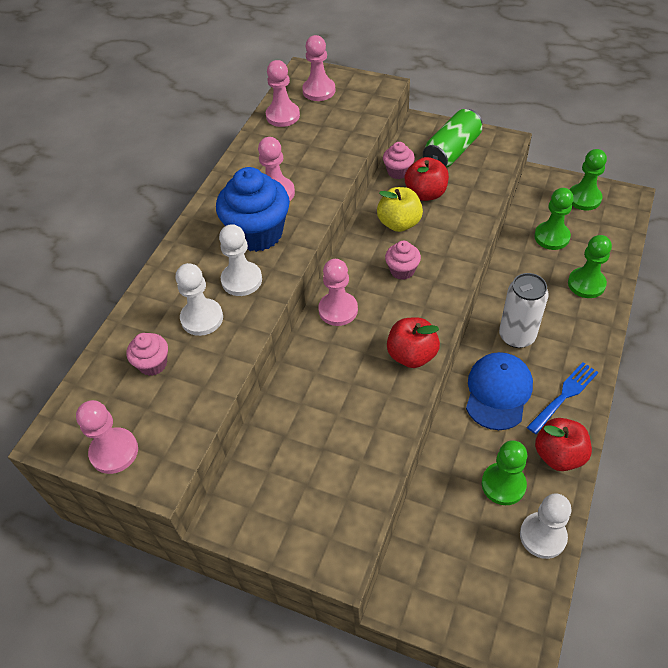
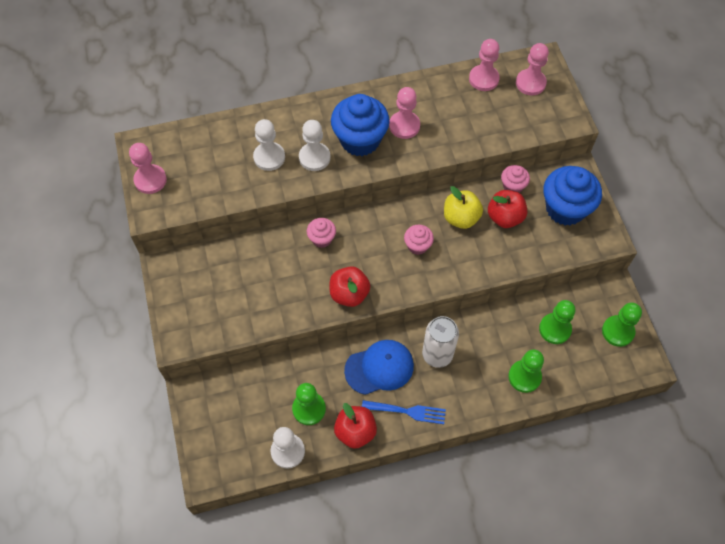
camera: 50 degrees right, 10 degrees up
pink cupcake [127,333,168,376] -> pink cupcake moved to [307,218,336,248]
pink pawn [318,259,358,326] -> none
green can [423,109,482,167] -> blue cupcake [543,166,602,225]

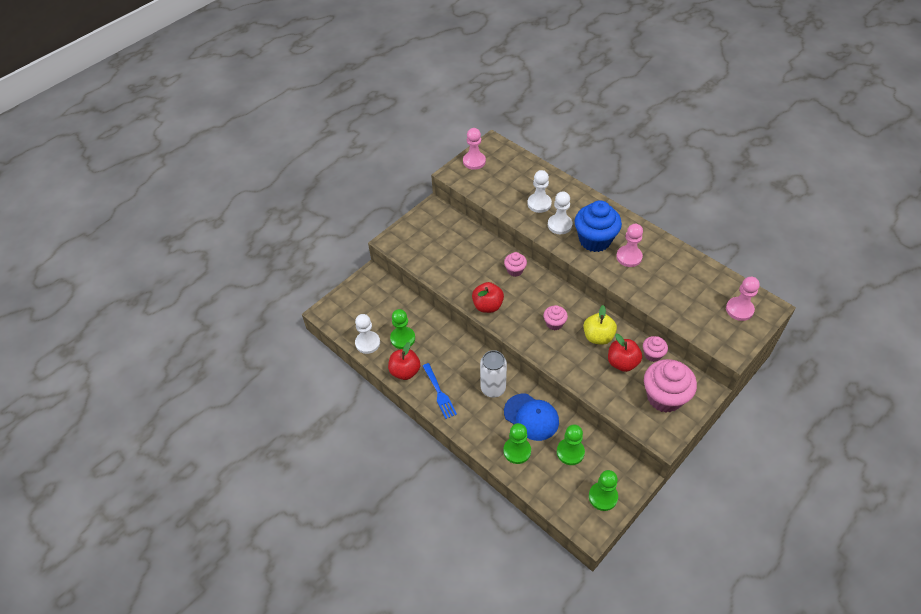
camera: 60 degrees right, 10 degrees down
blue cap [344,340,414,395] -> blue cap moved to [504,394,559,441]
pink pawn [469,39,500,91] -> none
blue cupcake [543,166,602,225] -> pink cupcake [644,359,697,413]

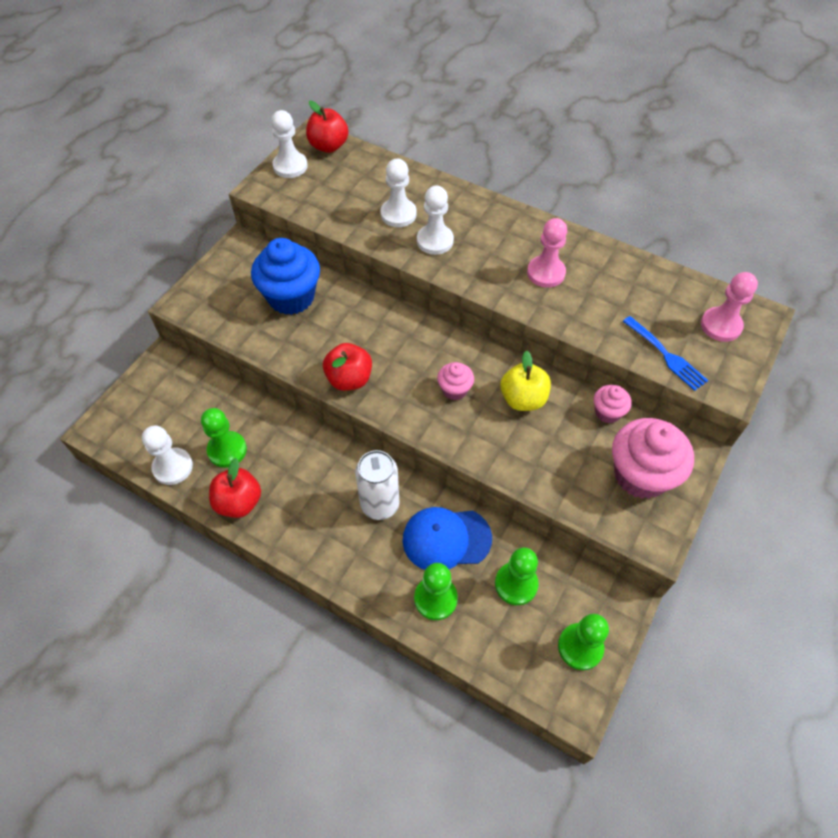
camera: 15 degrees left, 5 degrees up
blue fork [423,363,457,419] -> blue fork moved to [623,316,708,391]
pink pawn [463,128,486,170] -> white pawn [271,110,307,178]
pink cupcake [504,252,527,277] -> none
blue cap [504,394,559,441] -> blue cap turned 150 degrees clockwise [403,507,492,570]
blue cupcake [575,200,622,252] -> blue cupcake moved to [251,238,320,315]
red apple [608,334,642,372] -> red apple moved to [306,101,348,153]

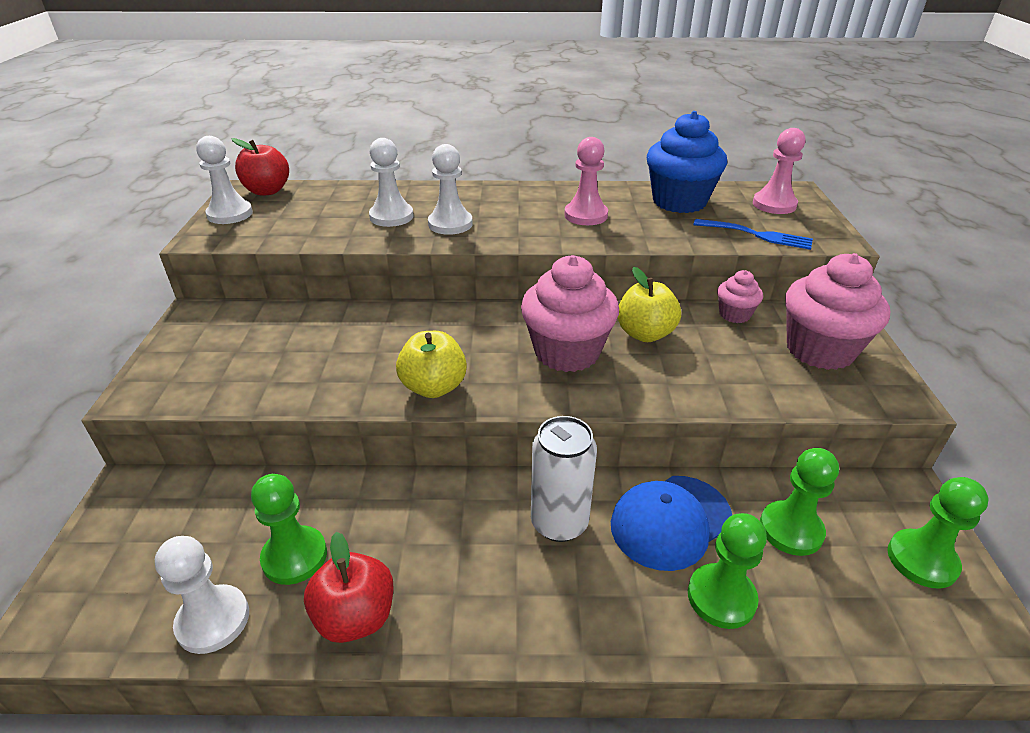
camera: 30 degrees left, 20 degrees down
blue cupcake [251,238,320,315] -> blue cupcake moved to [647,111,727,213]
red apple [323,343,372,391] -> yellow apple [396,331,467,398]
pink cupcake [437,362,474,400] -> pink cupcake [521,255,619,372], size x1.98

